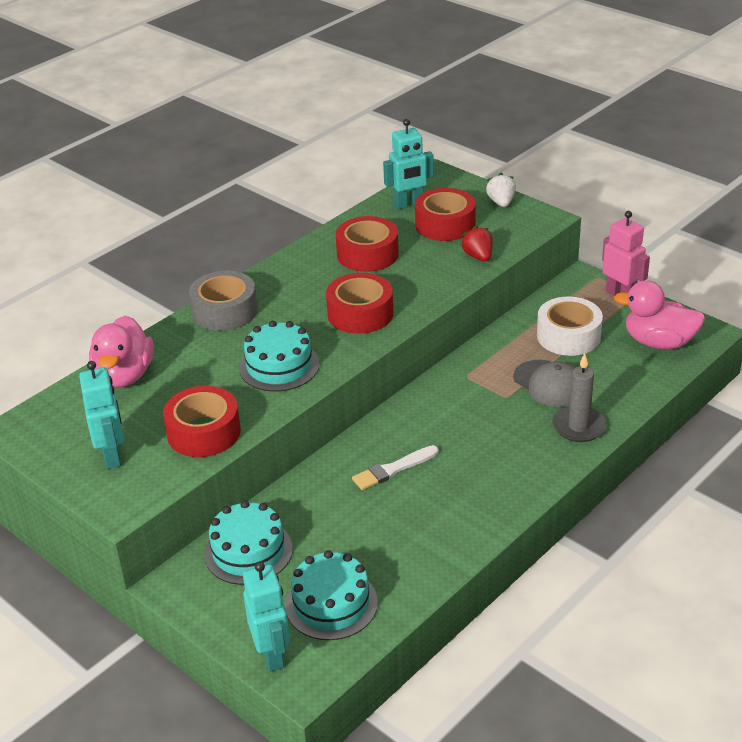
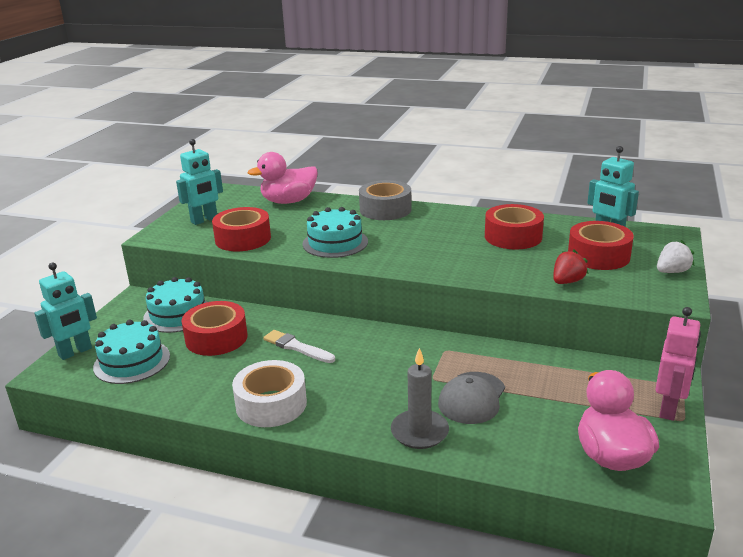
camera: 65 degrees right, 10 degrees down
red tape [326,273,393,334] -> red tape moved to [182,301,248,356]
white tape [537,297,603,356] -> white tape moved to [232,360,307,427]

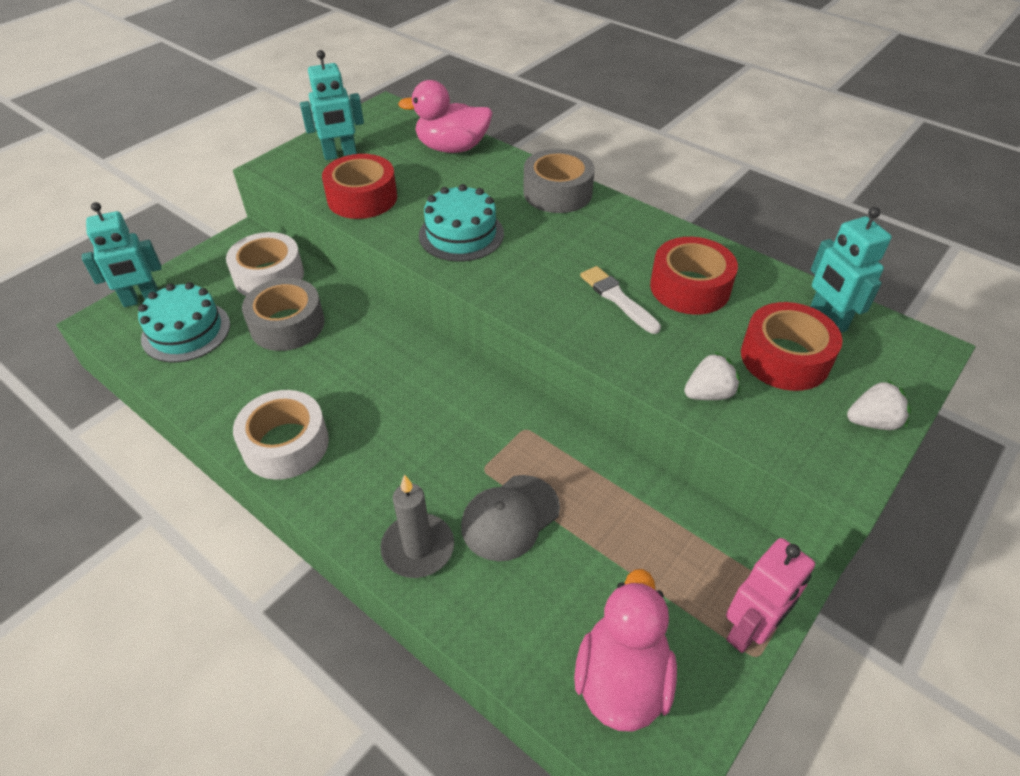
camera: 20 degrees right, 20 degrees up
turquoise cake [143,277,207,333] -> white tape [226,232,304,296]
red tape [182,301,248,356] -> grey tape [242,278,325,351]
white brush [263,330,335,363] -> white brush moved to [580,266,661,334]
red strawberry [553,250,588,284] -> white strawberry [684,351,740,400]

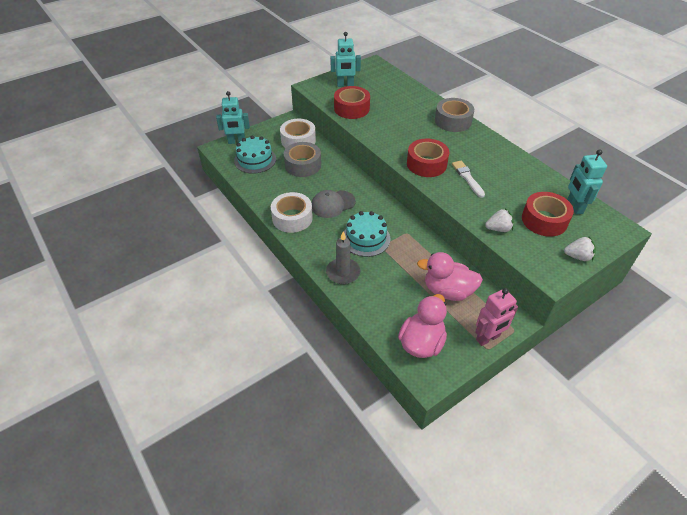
camera: 15 degrees right, 0 degrees up
pink duck [398,80,492,153] -> pink duck moved to [417,252,483,301]
turquoise cake [419,184,504,262] -> turquoise cake moved to [344,211,390,257]
grey cap [461,475,560,561] -> grey cap moved to [312,190,356,218]
red tape [650,237,738,315] -> red tape moved to [407,139,449,177]

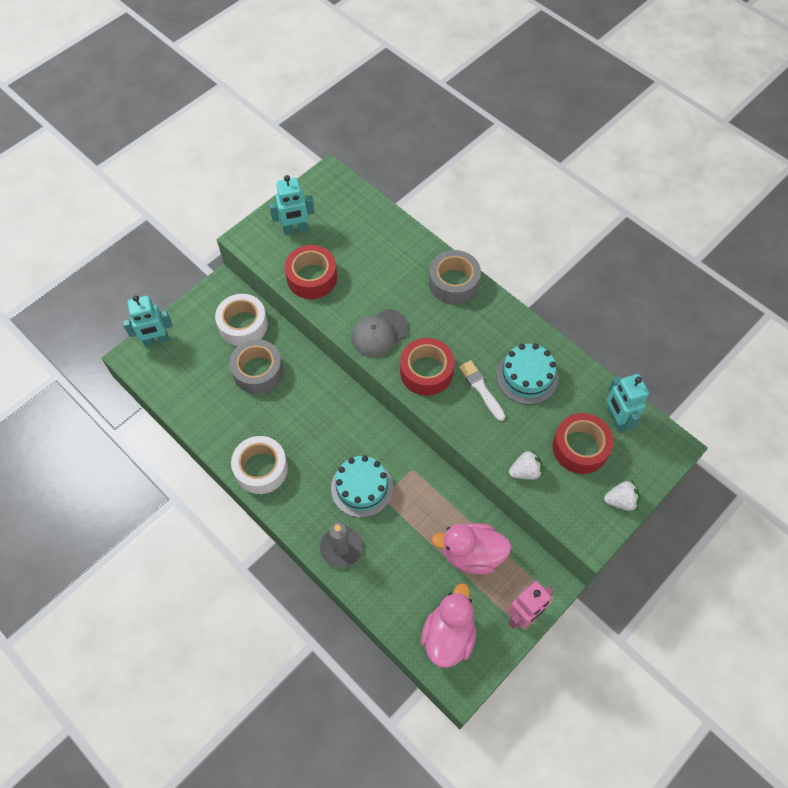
camera: 10 degrees left, 15 degrees up
turquoise cake [234,136,276,174] -> turquoise cake moved to [496,344,558,405]
grey cap [312,190,356,218] -> grey cap moved to [352,310,409,357]

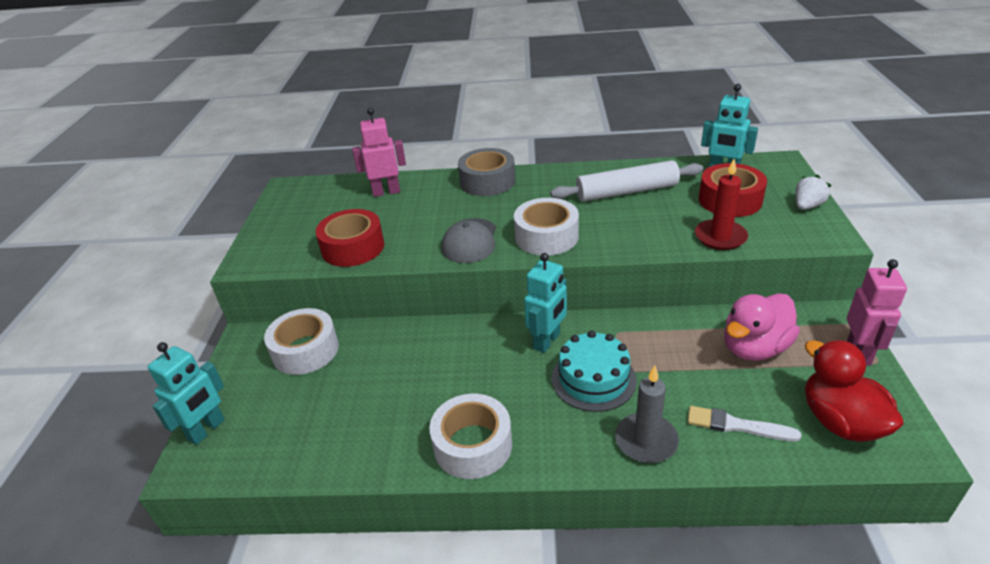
camera: 40 degrees left, 25 degrees down
grey tape [230,339,283,394] -> none
turquoise robot [269,175,315,235] -> turquoise robot moved to [524,253,567,353]
red tape [400,338,455,396] -> white tape [514,198,579,256]
pink duck [421,583,476,668] -> red duck [805,340,904,442]
white brush [459,360,505,421] -> white brush moved to [688,406,801,442]
turquoise cake [496,344,558,405] -> white rolling pin [550,160,703,202]
white strawberry [509,450,543,480] -> red candle [695,159,748,250]
none -> pink robot [352,108,406,197]

